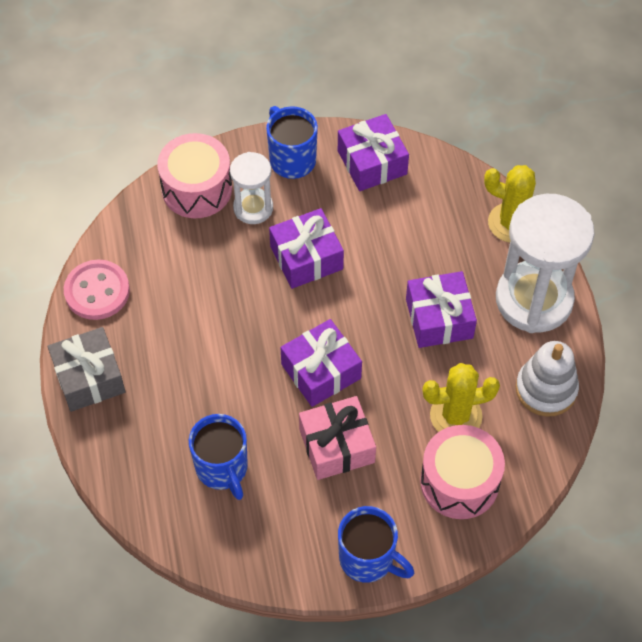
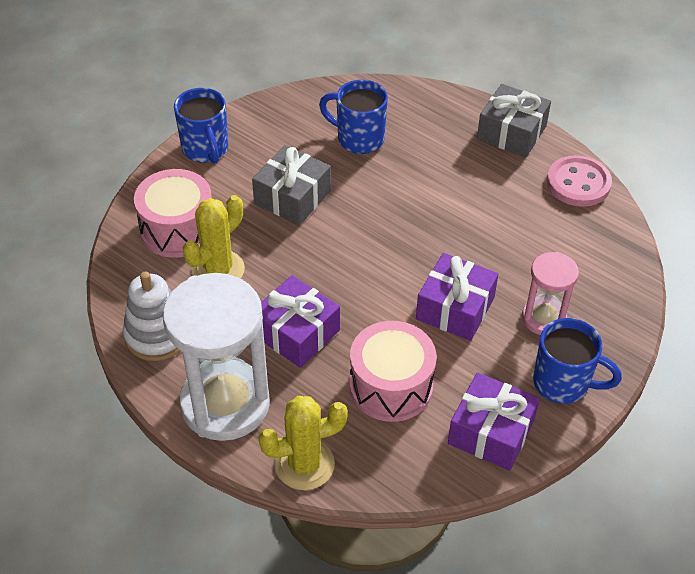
camera: 140 degrees right, 10 degrees down
pink drum [157,133,232,218] -> pink drum moved to [350,321,437,422]
white hourglass [230,152,273,224] -> pink hourglass [522,252,579,335]
purple gift [280,319,362,407] -> none
pink gift [299,396,376,480] -> grey gift [252,145,331,225]
blue mug [338,506,414,583] -> blue mug turned 105 degrees counterclockwise [174,88,228,164]

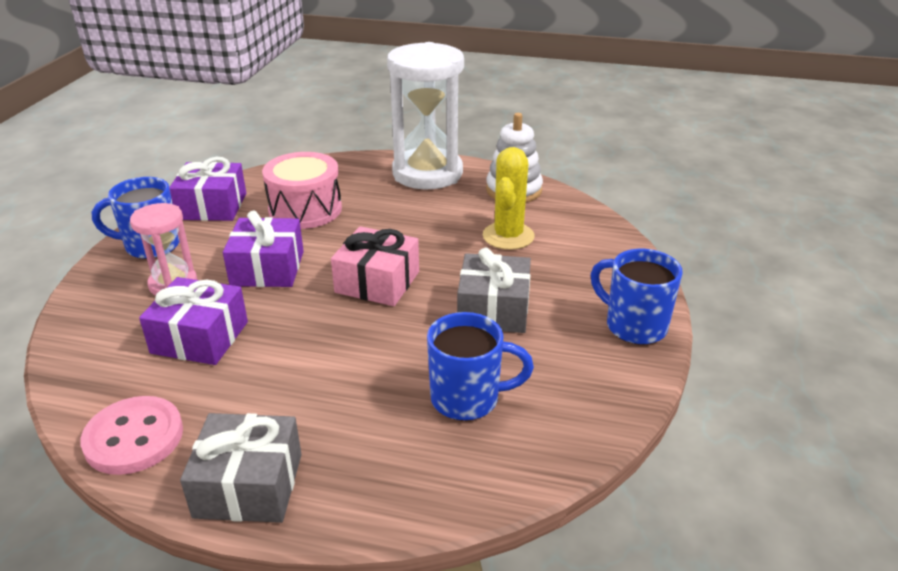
camera: 155 degrees right, 15 degrees down
pink drum [134,169,212,258] -> none
yellow cactus [258,396,348,490] -> none
purple gift [261,275,340,368] -> purple gift moved to [139,277,248,365]
none -> pink gift [331,226,419,306]

